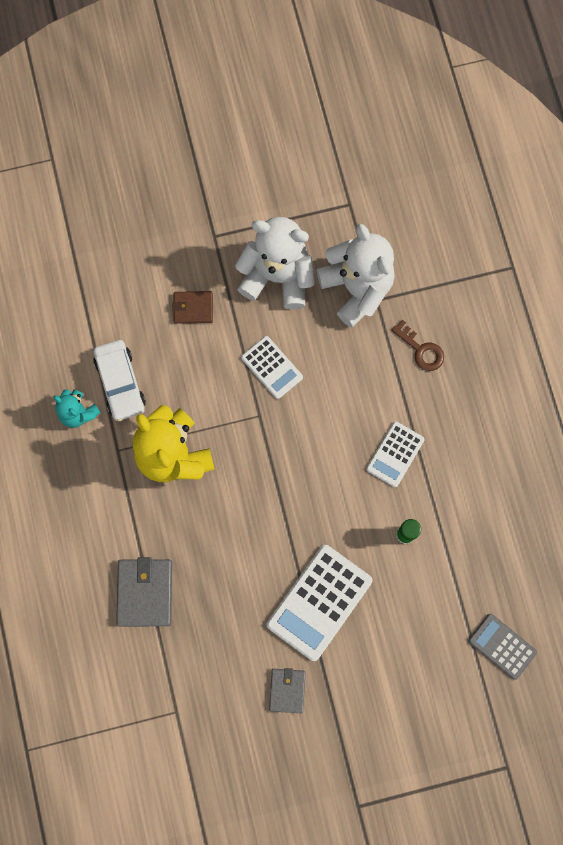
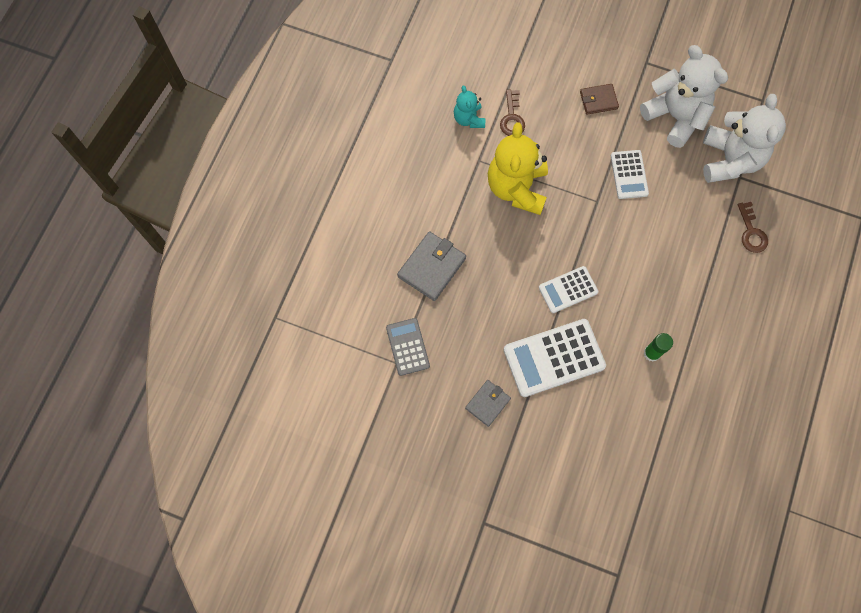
camera: 35 degrees right, 5 degrees down
white car [93,340,146,421] -> brown key [500,90,525,136]
brown wallet [172,291,213,324] -> brown wallet turned 45 degrees counterclockwise [580,84,619,115]
white calculator [366,421,425,487] -> white calculator moved to [539,266,598,313]
grey calculator [468,614,537,680] -> grey calculator moved to [386,318,430,376]

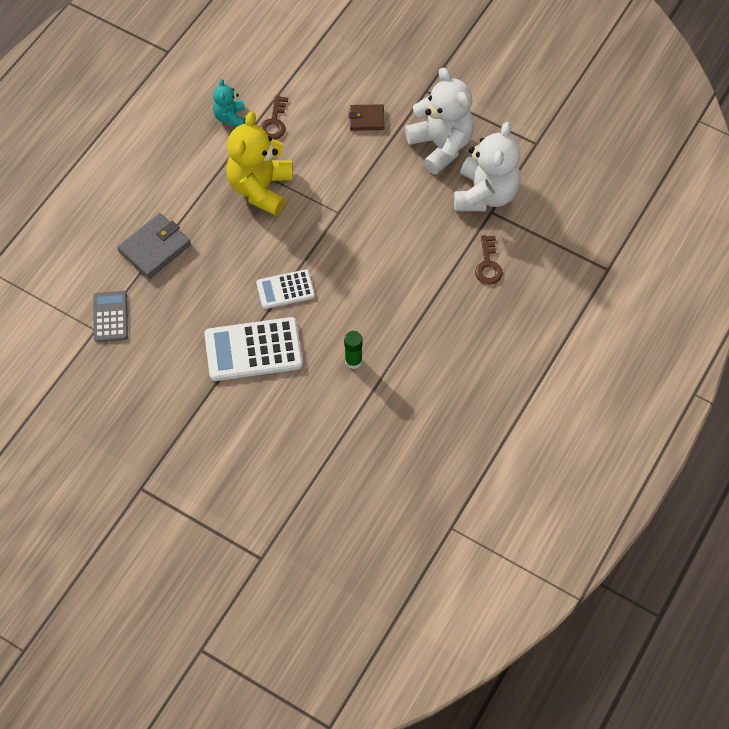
camera: 10 degrees right, 10 degrees down
grey wallet [465,380,511,427] -> none
white calculator [611,150,649,199] -> none

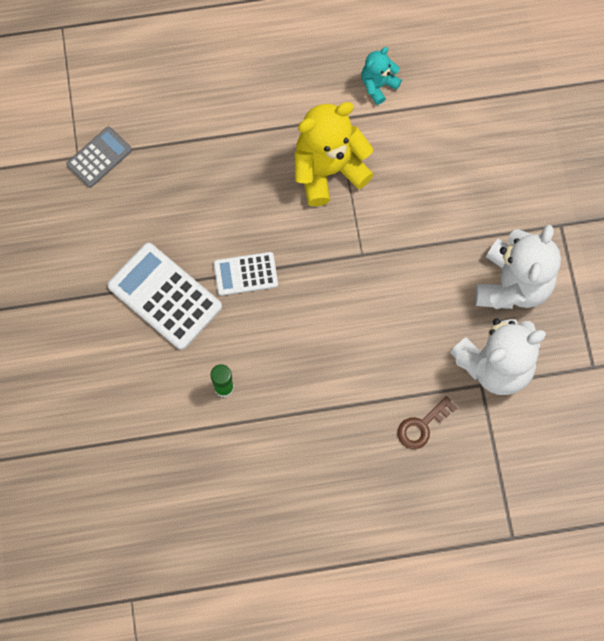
camera: 50 degrees right, 10 degrees up
grey wallet [117,213,191,279] -> none
white calculator [256,269,315,309] -> white calculator turned 45 degrees counterclockwise [213,252,278,296]
brown key [260,95,288,140] -> none
brown wallet [349,104,385,131] -> none

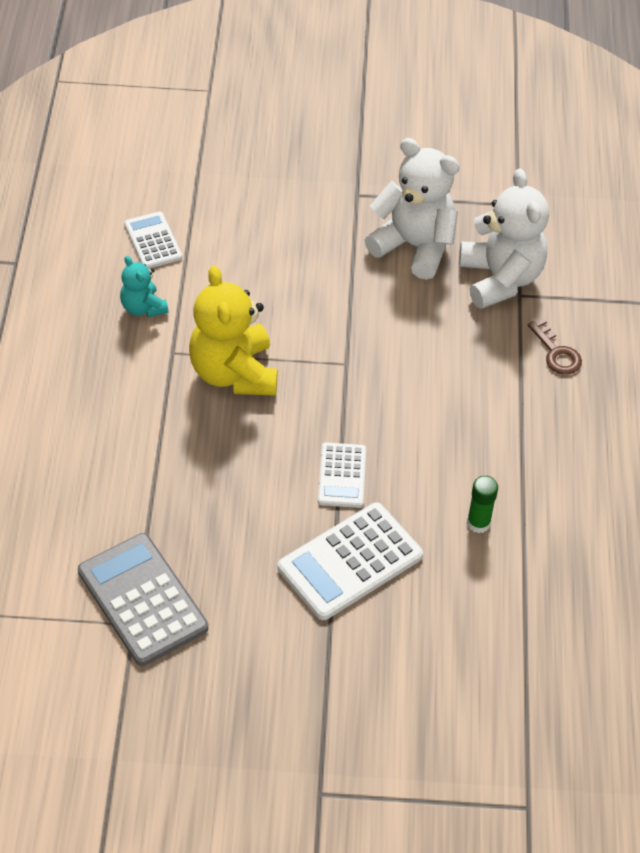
camera: 80 degrees left, 20 degrees down
grey calculator [66,126,132,188] -> grey calculator [78,533,208,666], size x1.69
none -> white calculator [124,212,182,269]

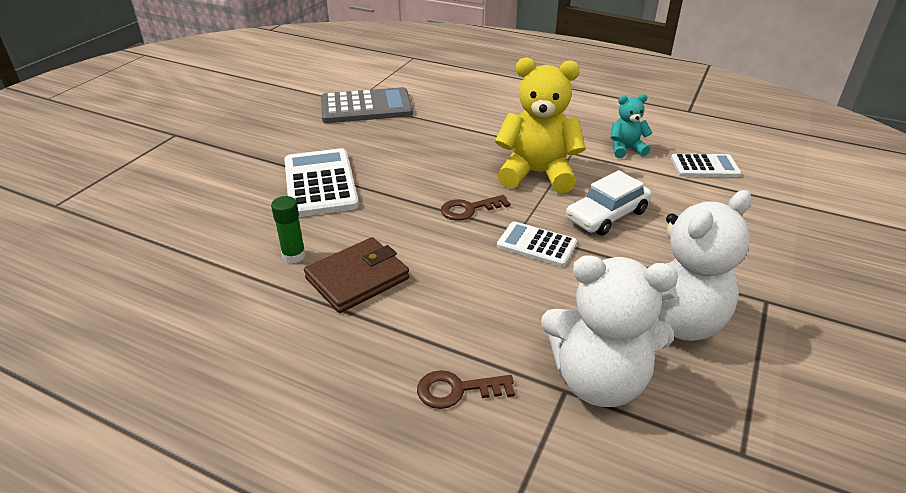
camera: 115 degrees right, 15 degrees down
white calculator [318,442,366,508] -> white calculator moved to [497,221,577,267]
none -> brown wallet [304,237,409,313]
none -> brown key [441,195,510,221]
none -> white car [566,170,652,236]

